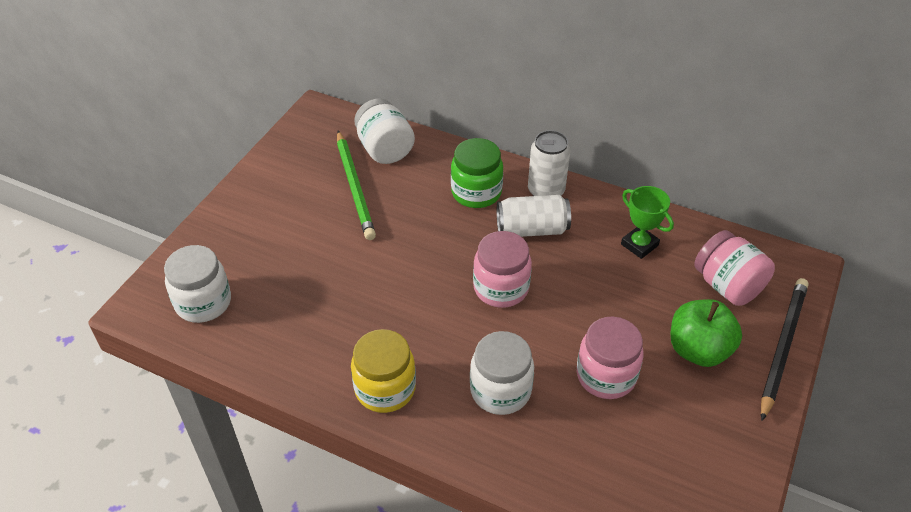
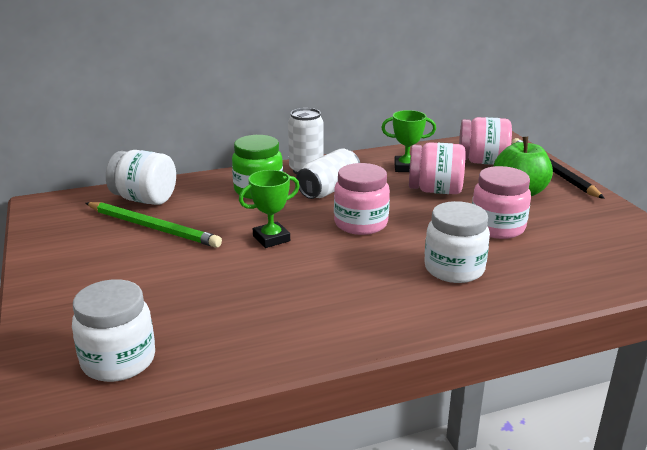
camera: 45 degrees left, 20 degrees down
yellow jar [351,329,416,413] -> none
none -> green trophy [239,170,300,248]
none -> pink jar [409,142,466,194]

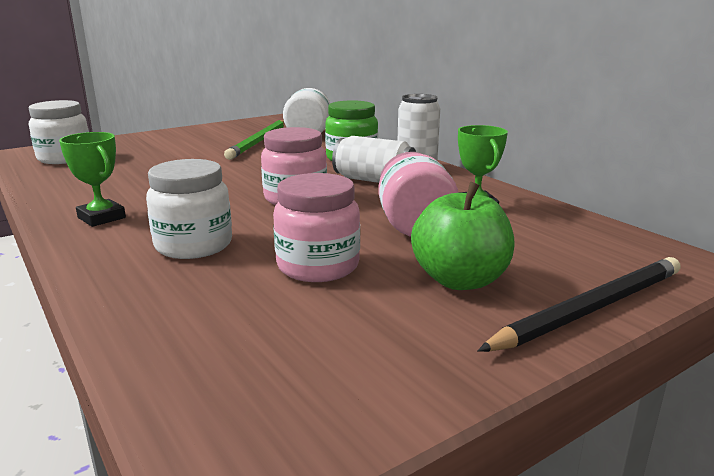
camera: 75 degrees right, 5 degrees down
green trophy [239,170,300,248] -> green trophy moved to [59,132,126,227]
pink jar [459,117,512,165] -> none

